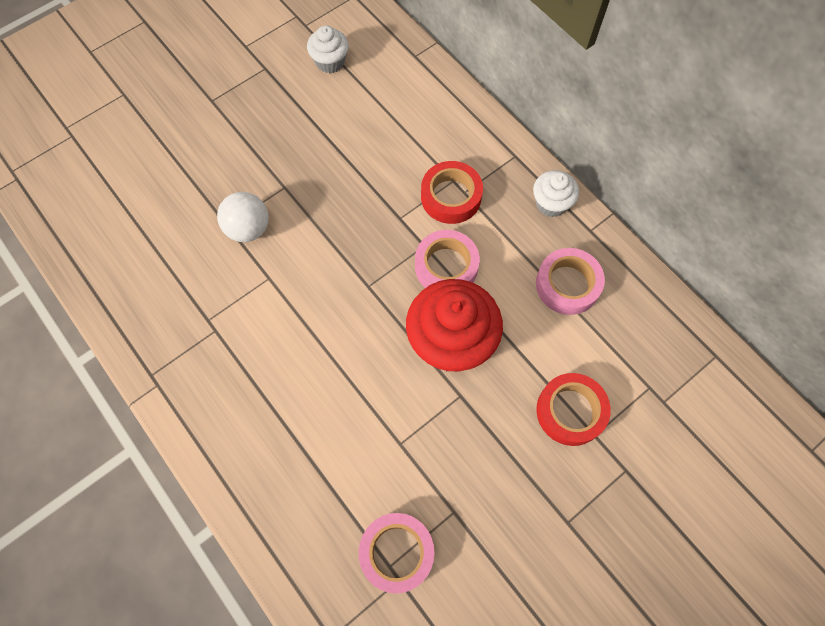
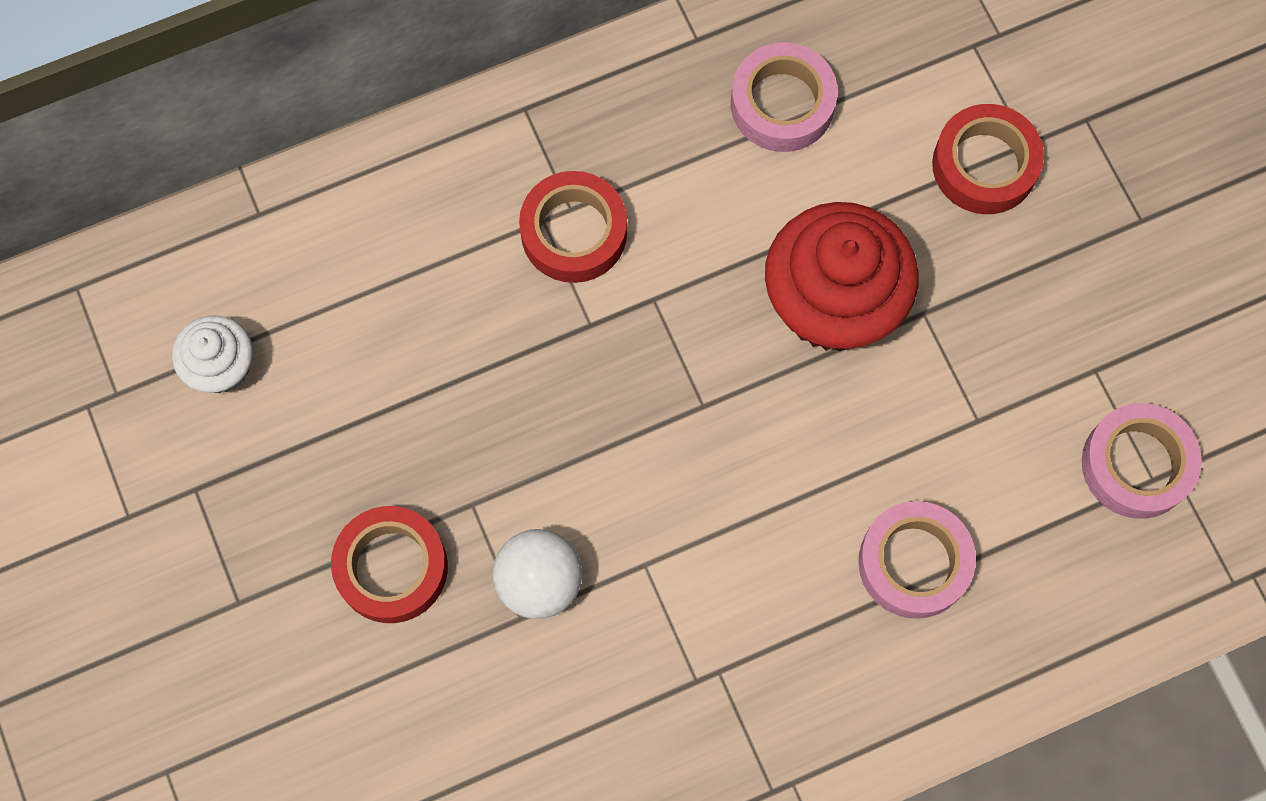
camera: 75 degrees left, 5 degrees up
pink tape [415,230,480,288] -> pink tape moved to [858,501,976,619]
white cupcake [533,170,579,217] -> none
none -> red tape [331,506,448,623]

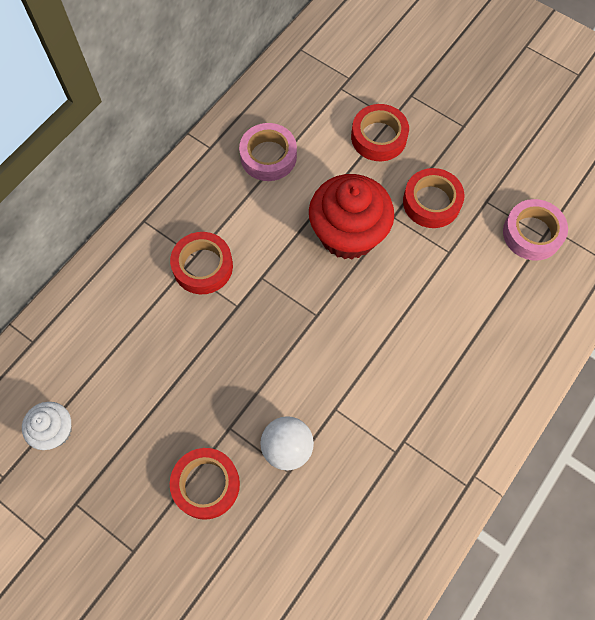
camera: 30 degrees left, 5 degrees down
pink tape [858,501,976,619] -> none
none -> red tape [403,168,464,228]

